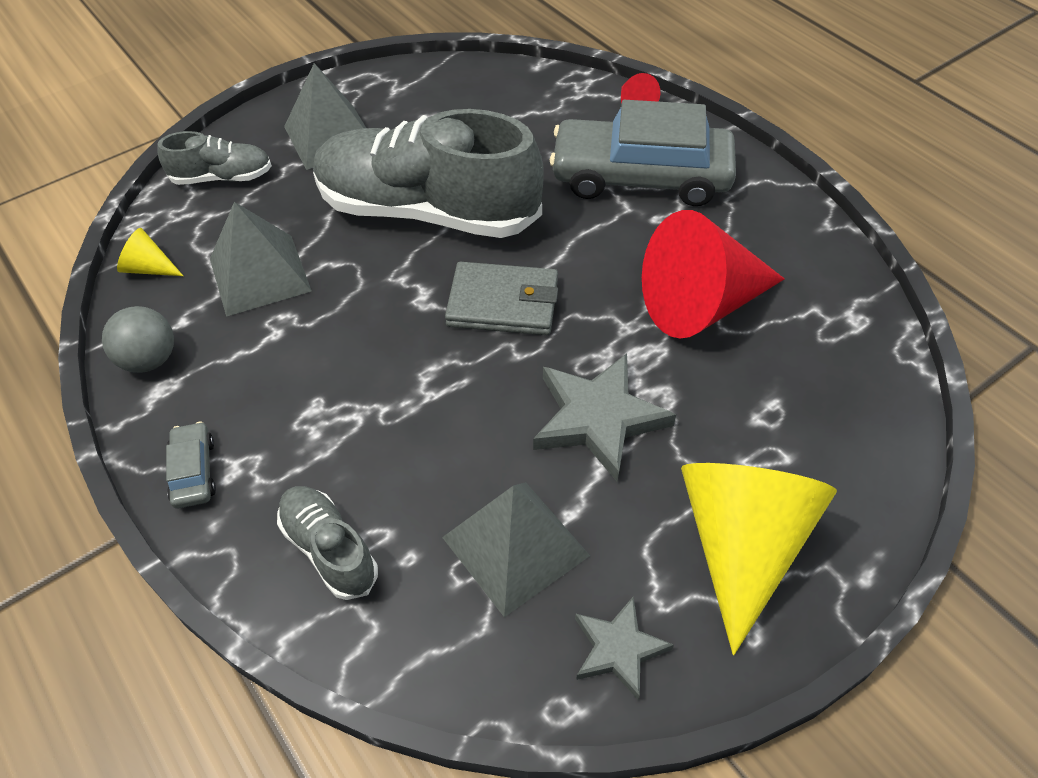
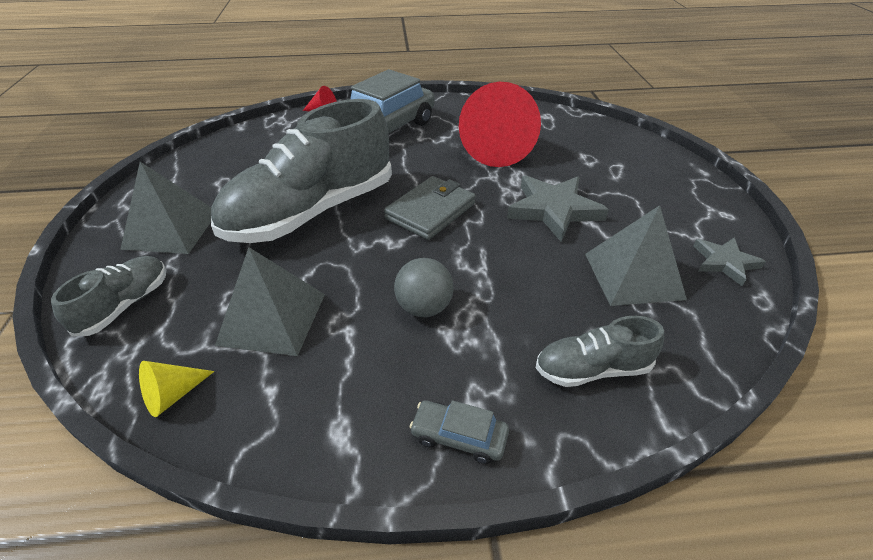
camera: 60 degrees left, 10 degrees down
grey ball [102,306,174,373] -> grey ball moved to [394,258,454,317]
yellow cone [681,463,837,655] -> none

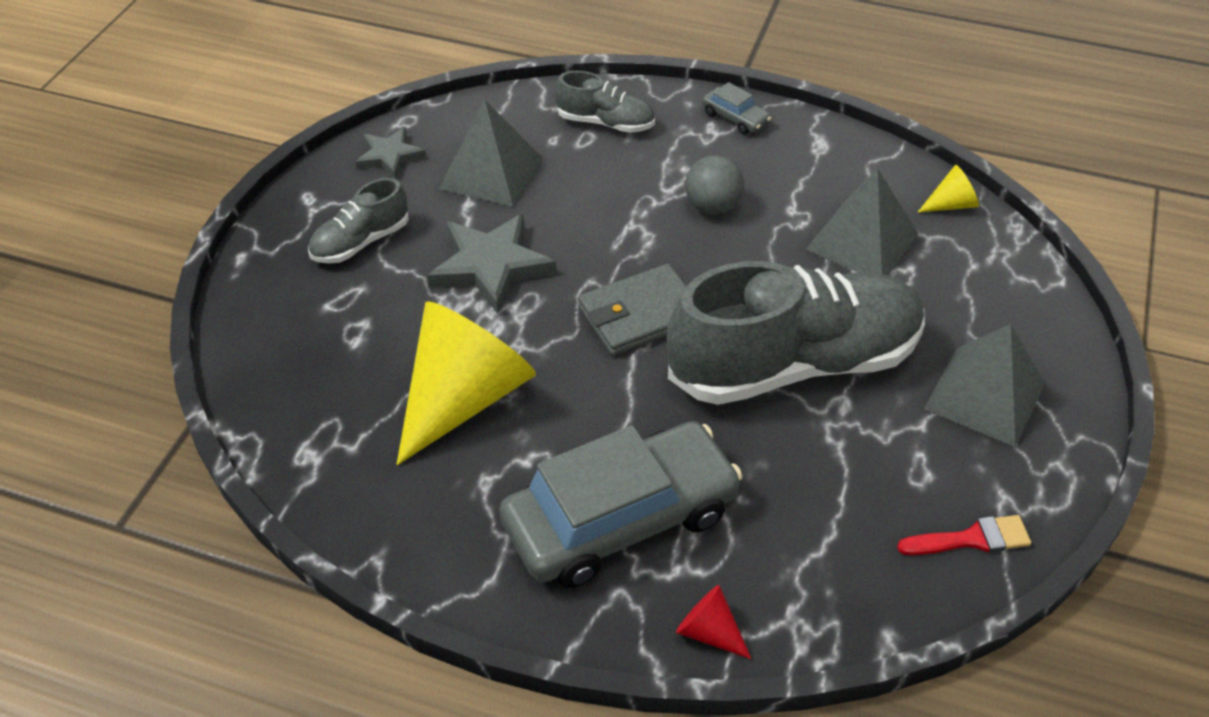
camera: 155 degrees left, 5 degrees up
grey shoe [51,256,166,337] -> grey shoe moved to [308,178,409,264]
red cone [459,82,541,167] -> yellow cone [396,301,536,465]
none -> red brush [897,515,1031,555]

